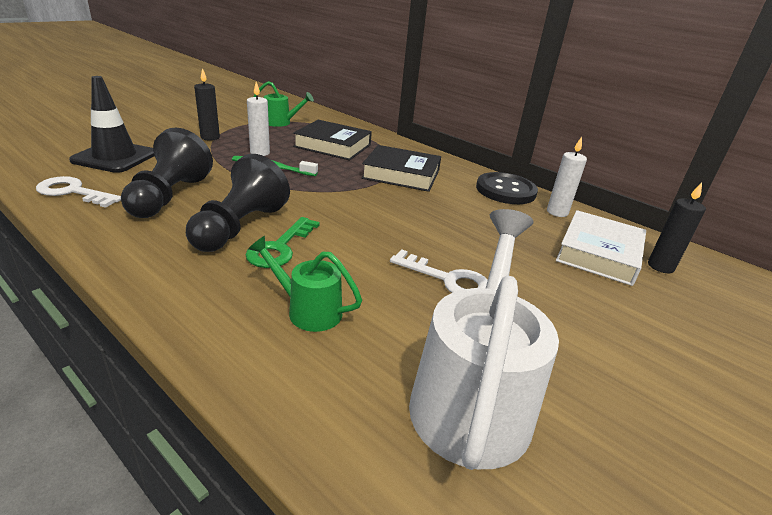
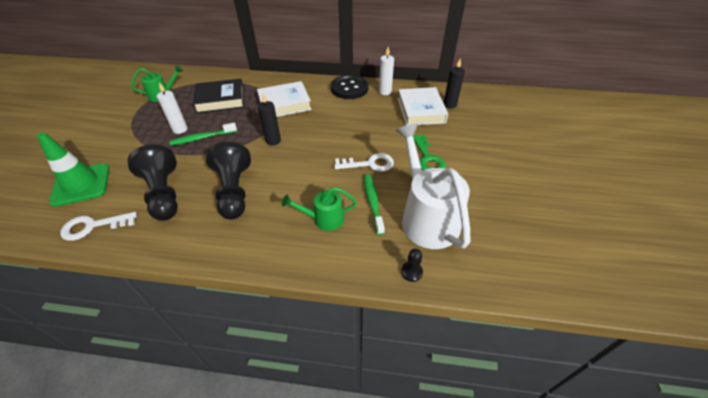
camera: 30 degrees left, 15 degrees up
black traffic cone [69,76,154,173] -> green traffic cone [37,132,110,207]
black candle [194,68,220,141] -> black candle moved to [258,93,281,146]
green key [246,217,320,268] -> green key moved to [413,135,446,170]
black book [361,145,441,192] -> white book [257,81,312,117]
none -> green toothbrush [364,174,385,235]
none -> black pawn [401,249,423,282]

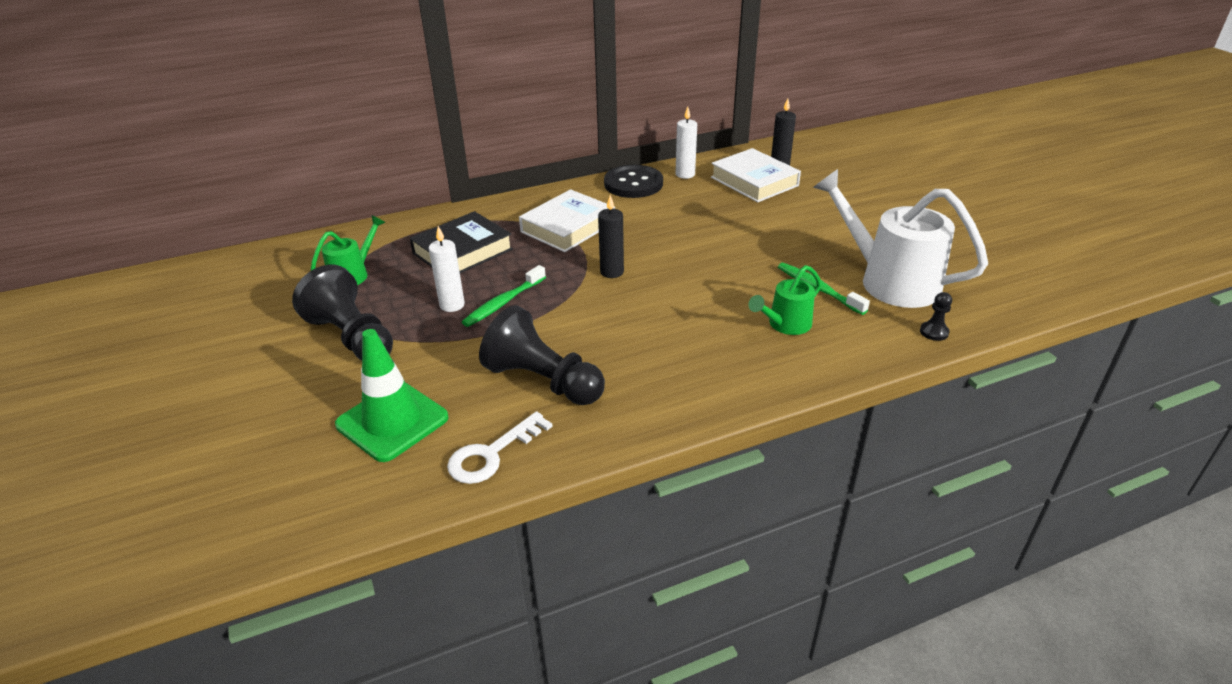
camera: 30 degrees left, 10 degrees down
black pawn [206,142,251,219] -> black pawn moved to [292,265,393,360]
white key [334,153,394,172] -> none
green key [413,135,446,170] -> none

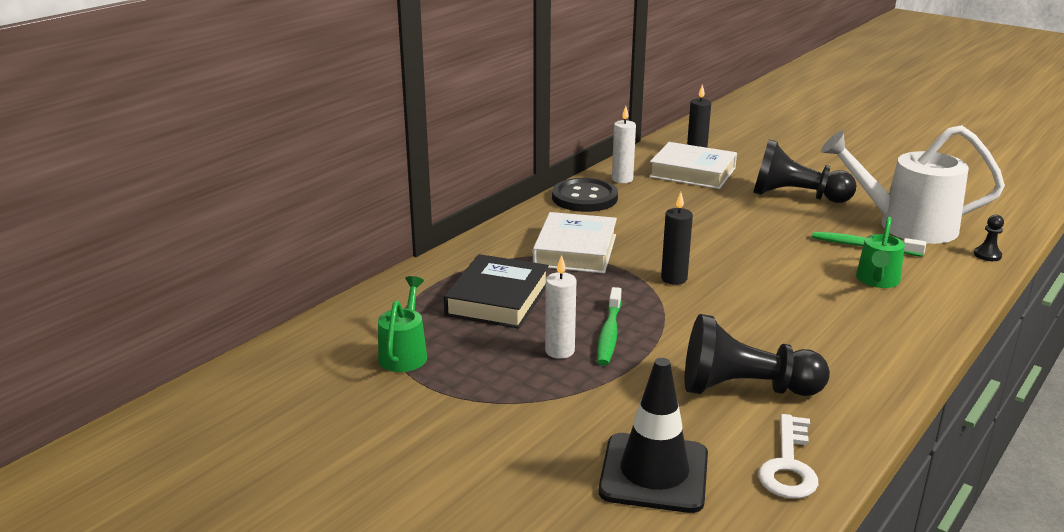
camera: 30 degrees left, 10 degrees down
black pawn [292,265,393,360] -> black pawn moved to [753,140,857,203]
green traffic cone [335,329,448,462] -> black traffic cone [599,358,708,513]

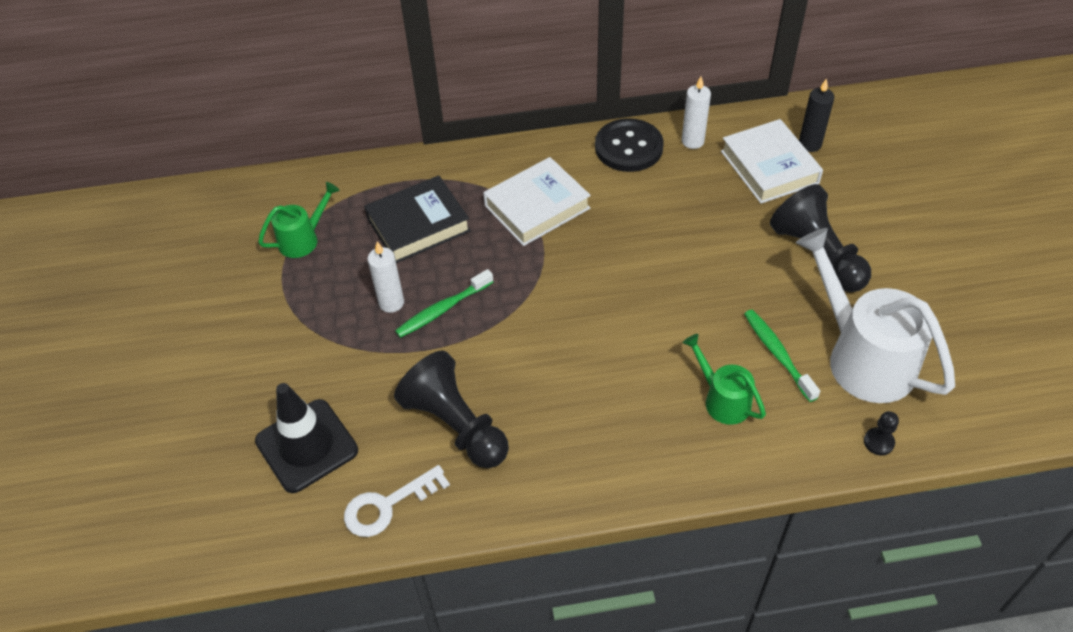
camera: 45 degrees right, 25 degrees up
black candle [661,192,693,285] -> none
green watering can [856,217,905,288] -> green watering can turned 75 degrees clockwise [683,334,766,425]

